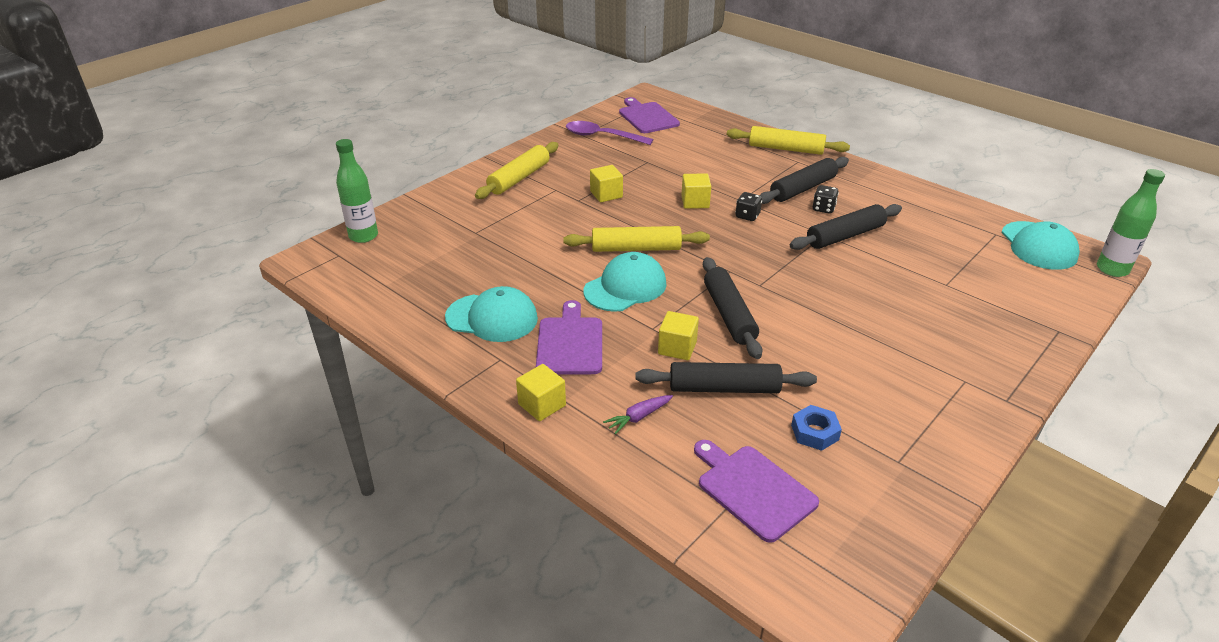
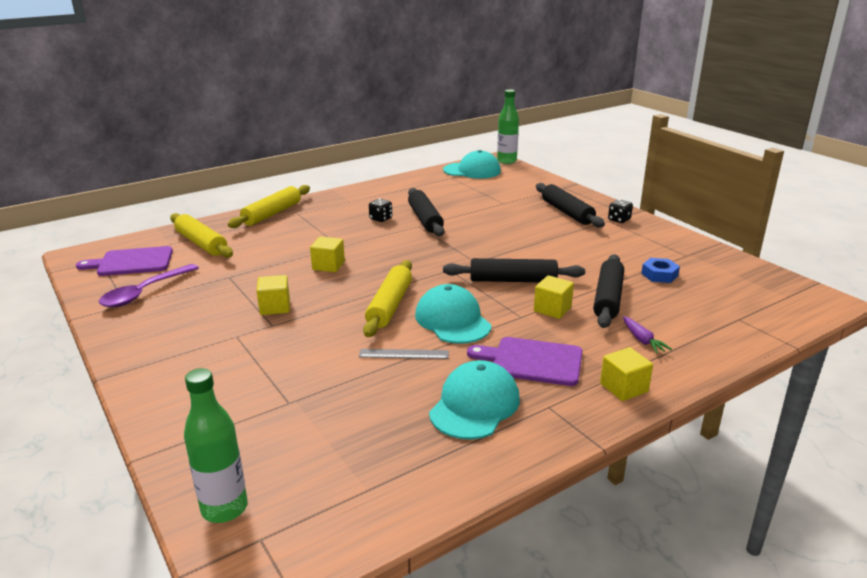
camera: 75 degrees left, 10 degrees down
yellow rolling pin [475,142,559,199] -> yellow rolling pin moved to [170,213,233,258]
purple cutting board [694,440,819,543] -> none
black dice [735,192,762,221] -> black dice moved to [608,199,633,223]
black rolling pin [760,157,849,204] -> black rolling pin moved to [536,183,605,228]
none -> grey ruler [359,349,449,359]

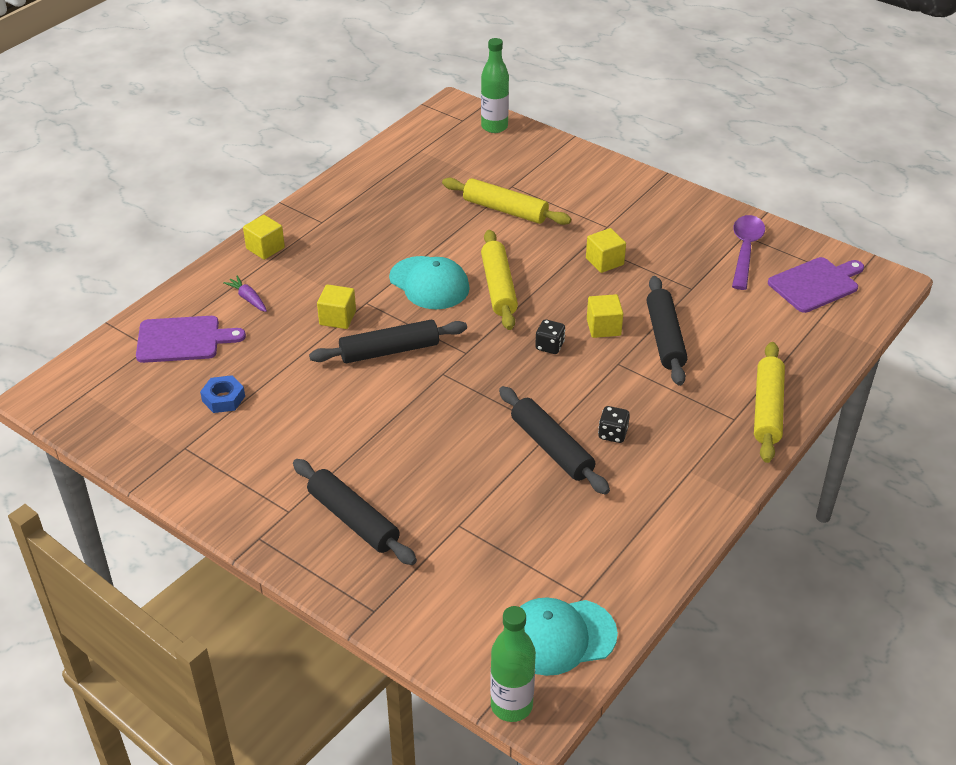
camera: 160 degrees right, 15 degrees up
yellow rolling pin [170,213,233,258] -> yellow rolling pin moved to [442,178,571,225]
grey ruler [359,349,449,359] -> none
turquoise cap [429,360,520,439] -> none
purple cutting board [467,337,582,386] -> purple cutting board moved to [136,316,246,363]
black rolling pin [593,254,624,328] -> black rolling pin moved to [647,276,688,386]
black dice [608,199,633,223] -> black dice moved to [535,319,565,354]

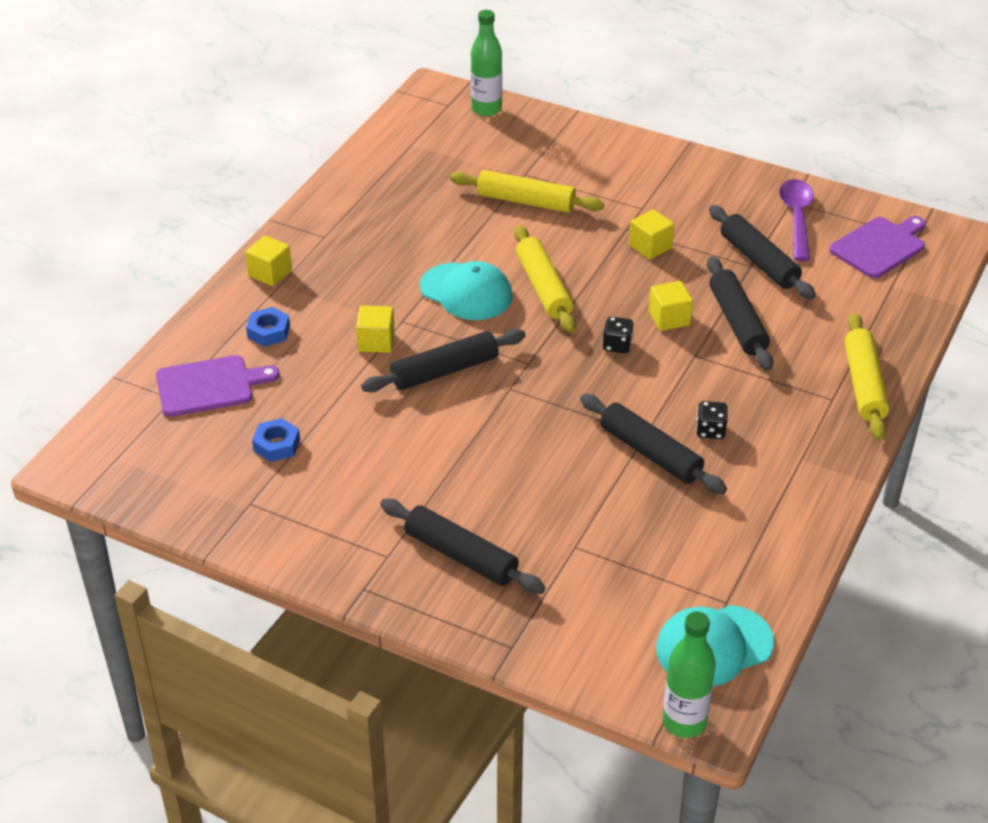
camera: 10 degrees left, 0 degrees up
purple carrot [223,276,267,312] -> blue nut [246,307,290,347]
none -> black rolling pin [709,205,816,300]

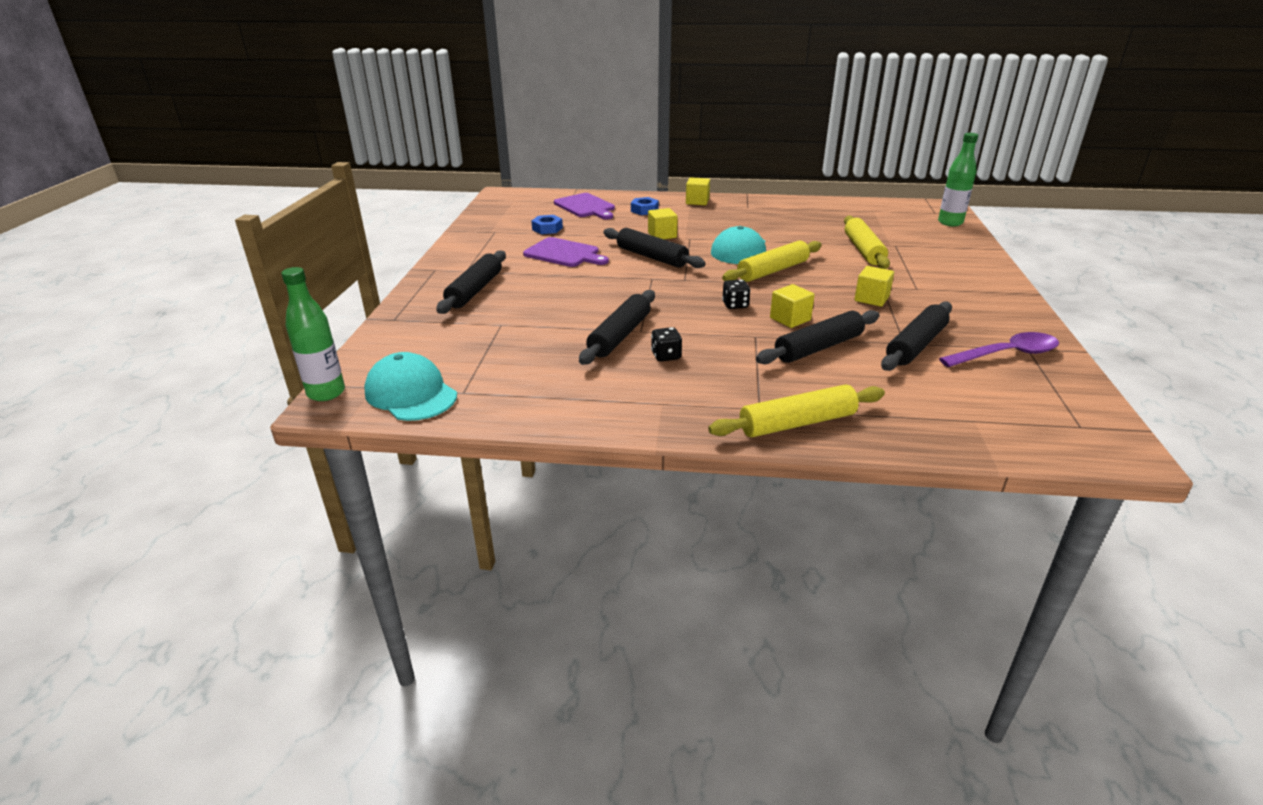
camera: 70 degrees right, 10 degrees down
purple cutting board [829,216,926,278] -> purple cutting board moved to [523,237,609,267]

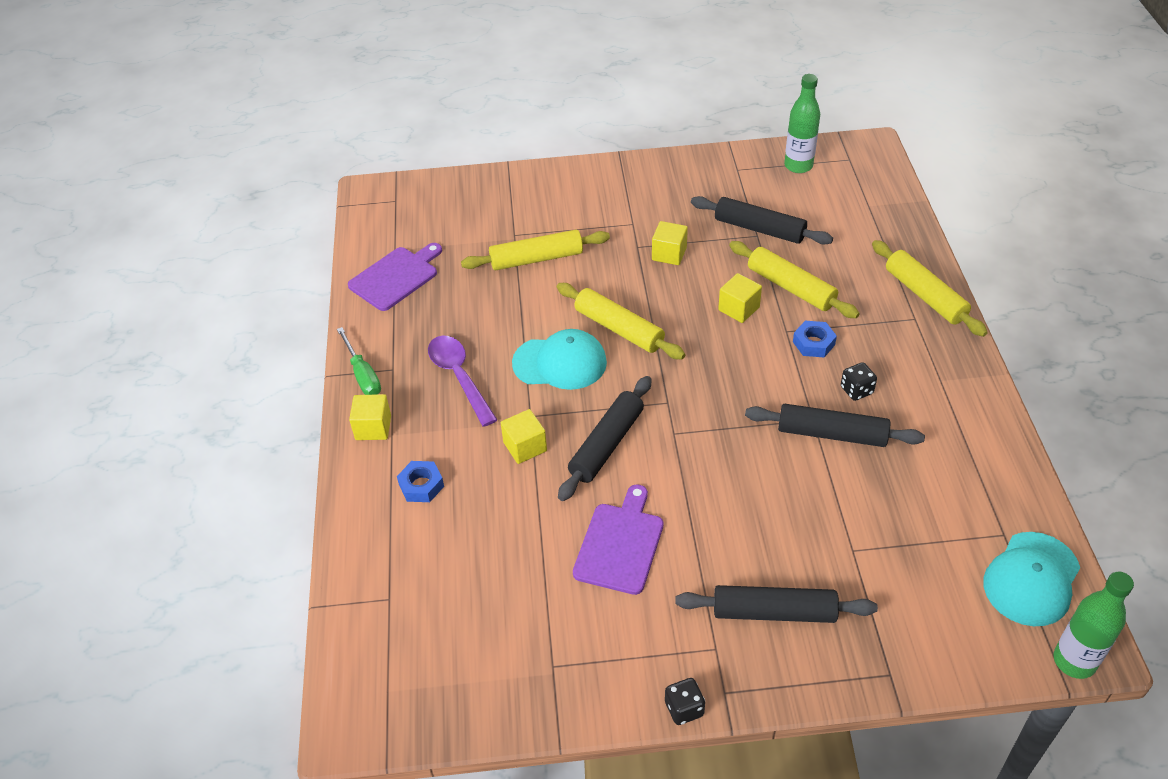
camera: 100 degrees left, 15 degrees up
blue nut [531,215,563,234] -> blue nut moved to [793,321,837,357]
purple cutting board [554,193,615,219] -> purple cutting board moved to [348,243,442,311]
black dice [722,280,750,309] -> black dice moved to [665,678,705,725]
black rolling pin [756,310,880,364] -> yellow rolling pin [729,241,860,318]
green bottle [938,133,978,226] -> green bottle moved to [784,74,820,173]
purple spoon [939,332,1059,367] -> purple spoon moved to [428,336,497,427]
none -> green screwdriver [337,327,381,395]

